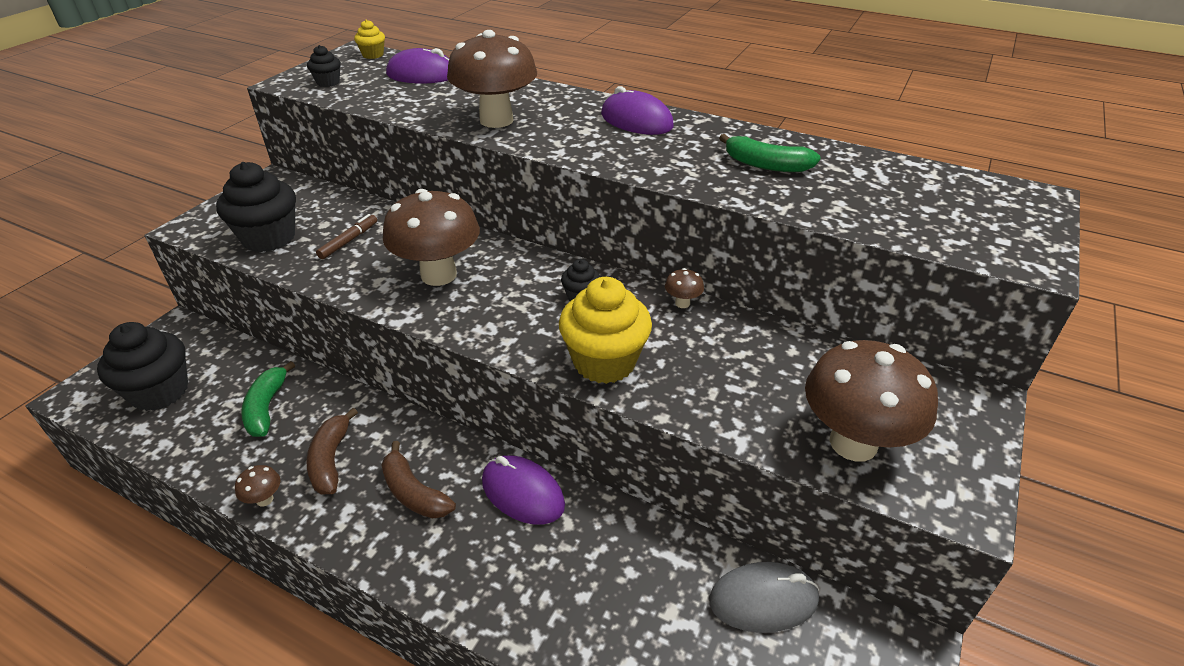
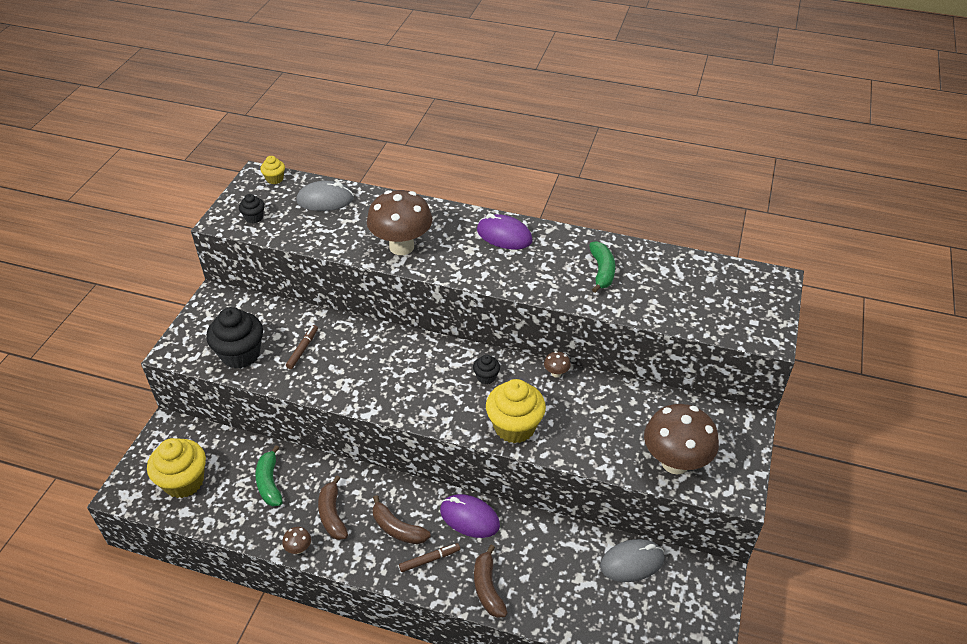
camera: 10 degrees left, 5 degrees up
black cupcake [97,322,188,411] -> yellow cupcake [147,438,206,498]
brown mushroom [383,189,480,286] -> none
purple mouse [386,48,449,83] -> grey mouse [296,181,354,211]
green banana [719,134,821,172] -> green banana turned 105 degrees counterclockwise [589,241,615,293]
none -> brown marker [399,543,460,572]
none -> brown banana [474,545,508,618]

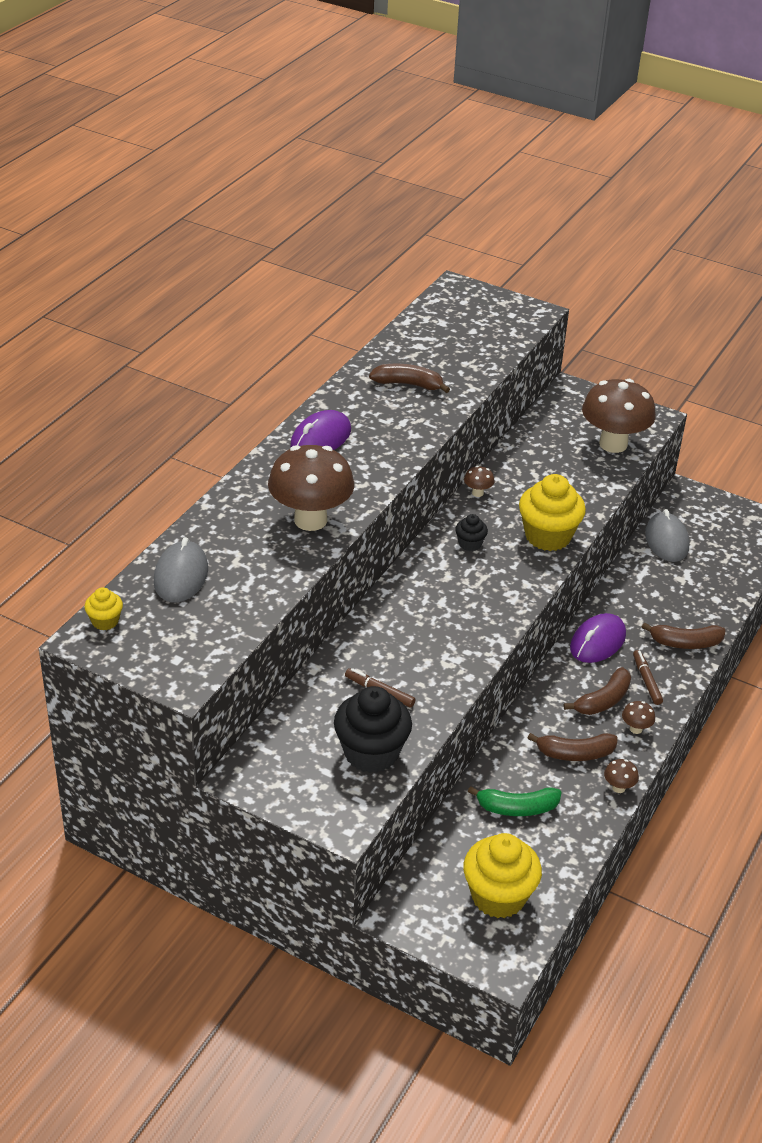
camera: 80 degrees left, 5 degrees down
black cupcake [239,194,265,223] -> none
green banana [589,241,615,293] -> brown banana [369,364,450,393]
none -> brown mushroom [622,701,655,734]

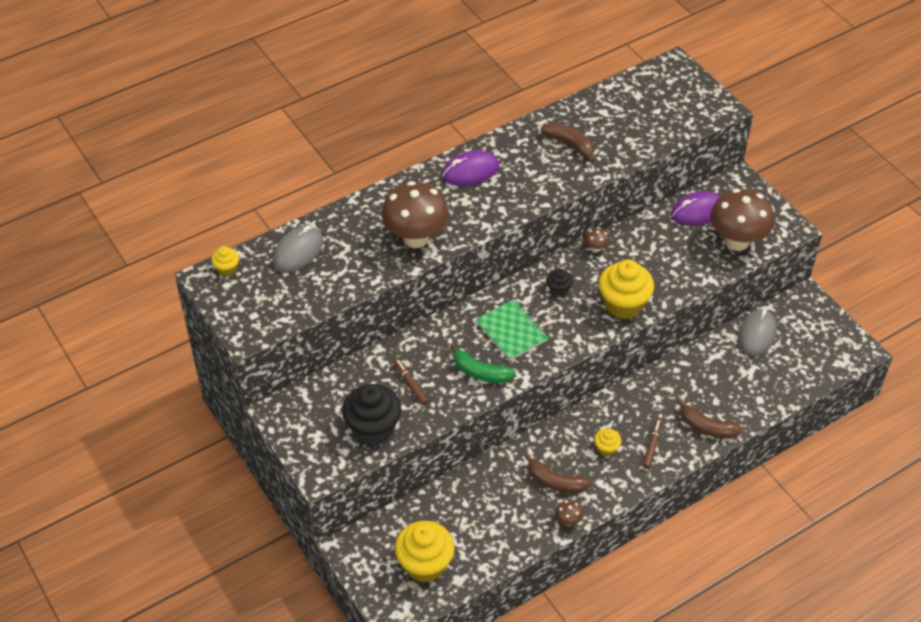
camera: 30 degrees right, 10 degrees up
green banana [468,786,562,816] -> green banana moved to [451,344,516,383]
brown banana [564,667,631,715] -> yellow cupcake [594,429,621,457]
purple mouse [570,613,626,663] -> purple mouse moved to [671,191,720,226]
brown mushroom [622,701,655,734] -> none
none -> green notebook [476,299,549,361]

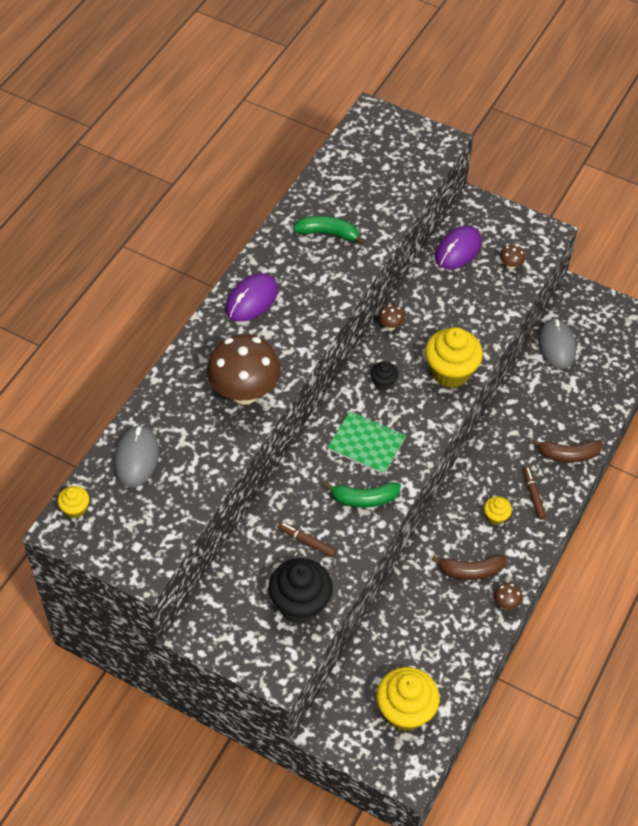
camera: 30 degrees left, 5 degrees up
brown banana [540,123,594,163] -> green banana [293,216,365,245]
brown mushroom [710,188,774,251] -> brown mushroom [500,245,526,270], size x0.40

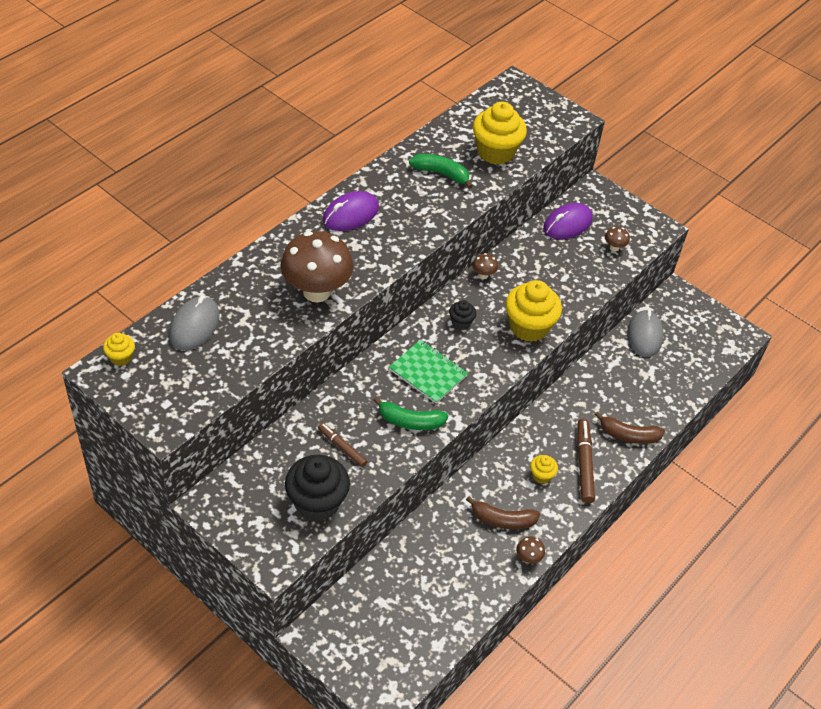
camera: 10 degrees right, 5 degrees down
yellow cupcake [376,667,440,731] -> yellow cupcake moved to [473,101,527,165]
brown marker [523,466,546,520] -> brown marker [577,419,595,503], size x1.59

